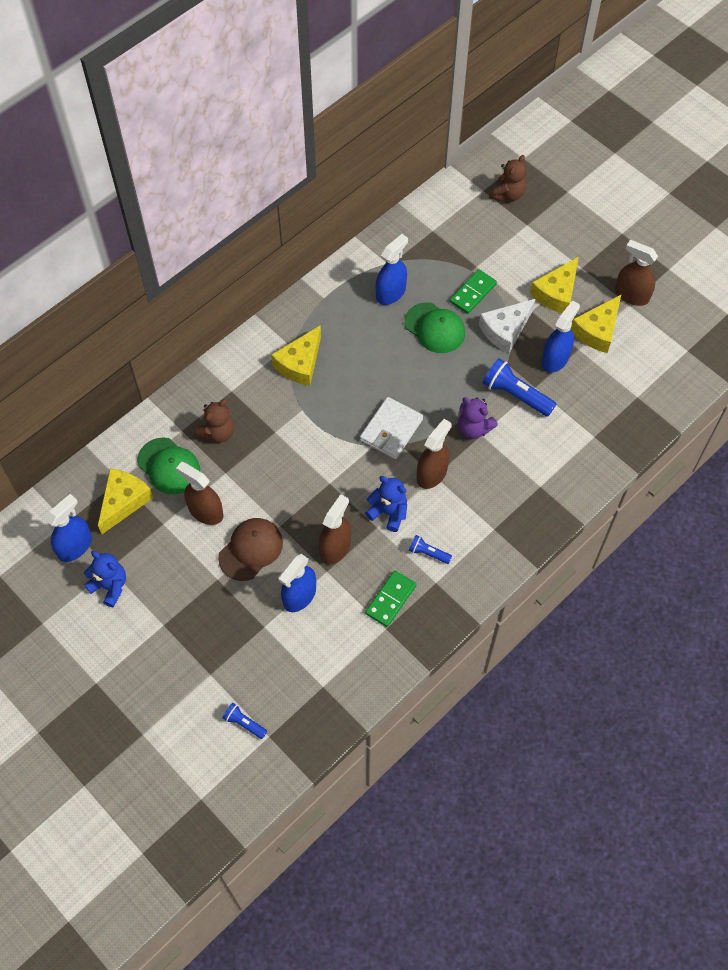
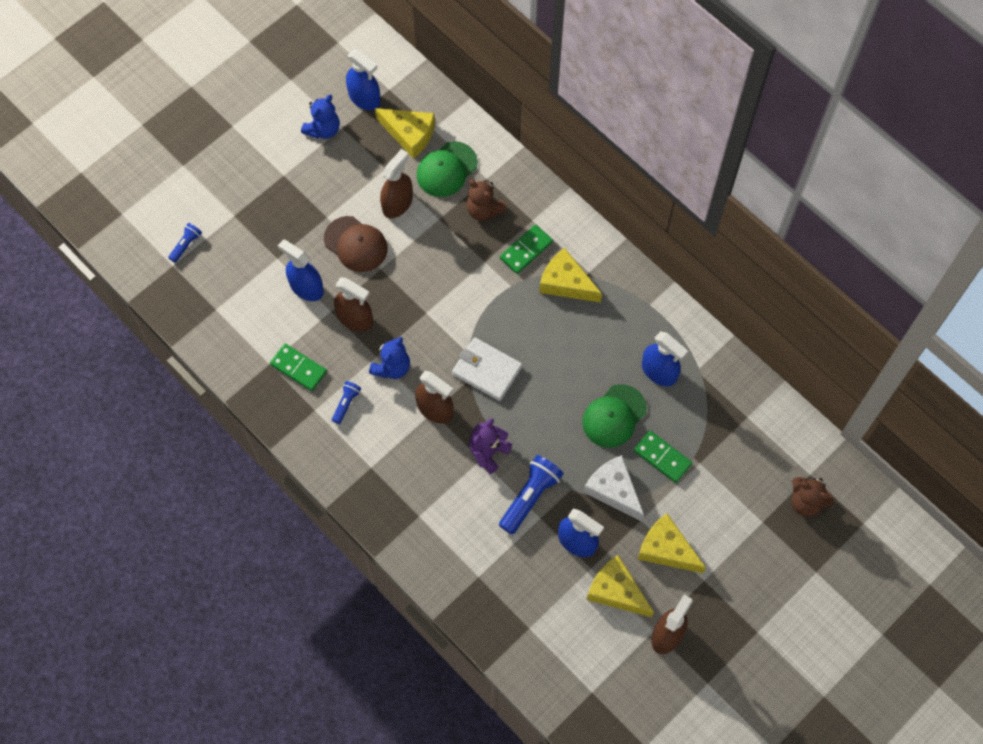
camera: 90 degrees right, 5 degrees up
none -> green domino [500,225,553,274]

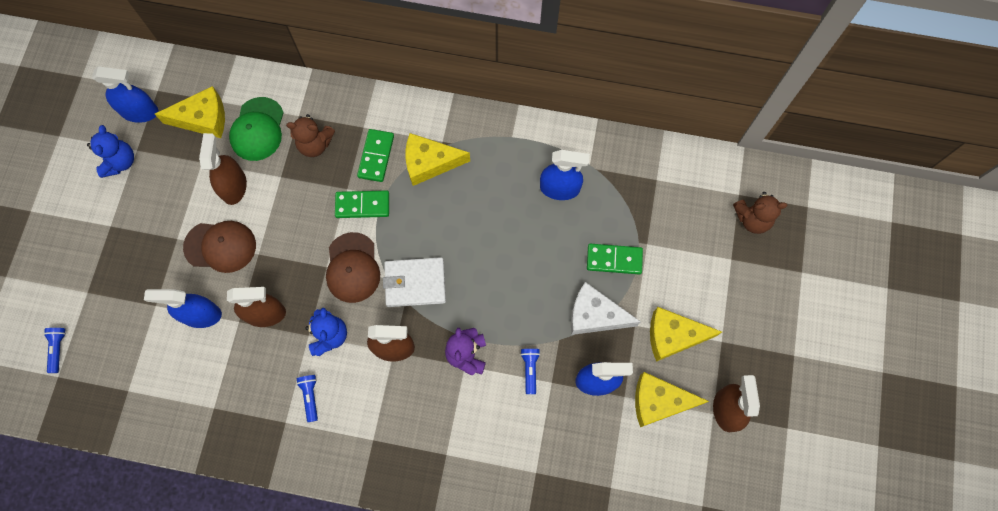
camera: 35 degrees left, 5 degrees up
green domino [270,344,327,391] -> green domino moved to [335,191,389,218]
blue flashlight [499,455,564,535] -> blue flashlight [520,349,540,394], size x0.54
green cap [582,384,647,448] -> none
none -> brown cap [326,232,380,303]

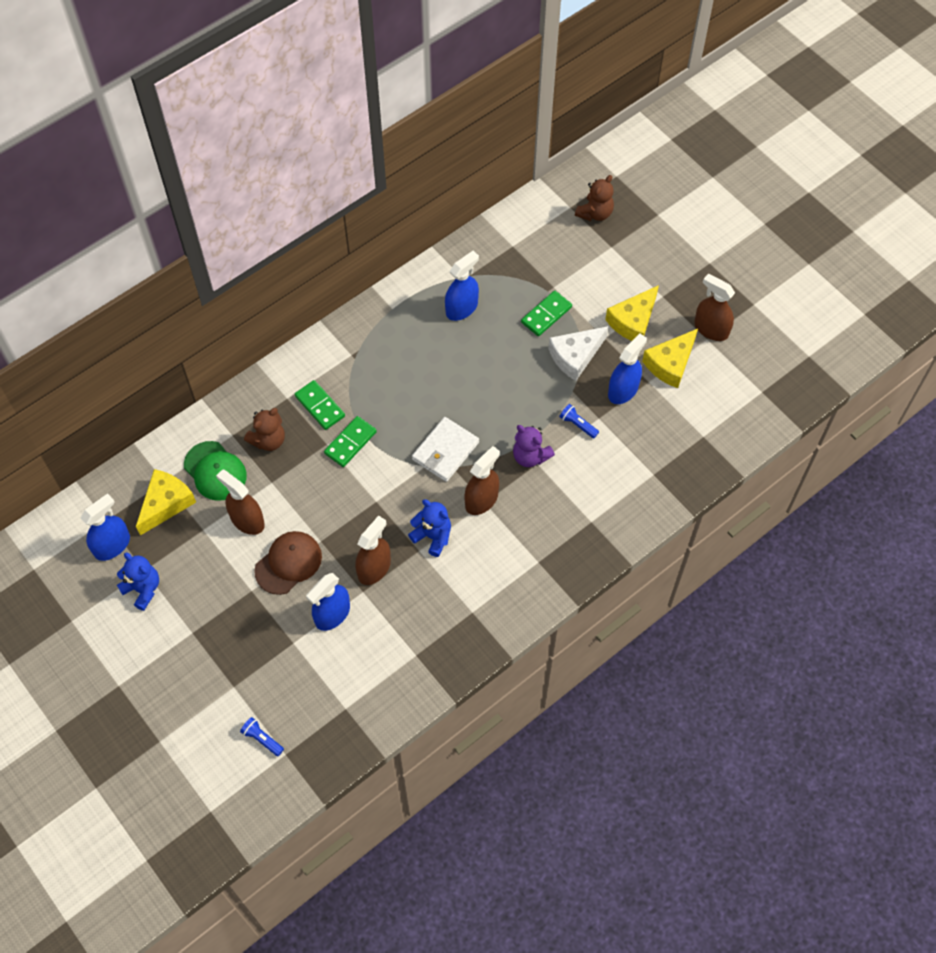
camera: 50 degrees left, 10 degrees down
blue flashlight [296,375,318,422] -> none
brown cap [326,232,380,303] -> none
yellow cheese [405,133,470,186] -> none

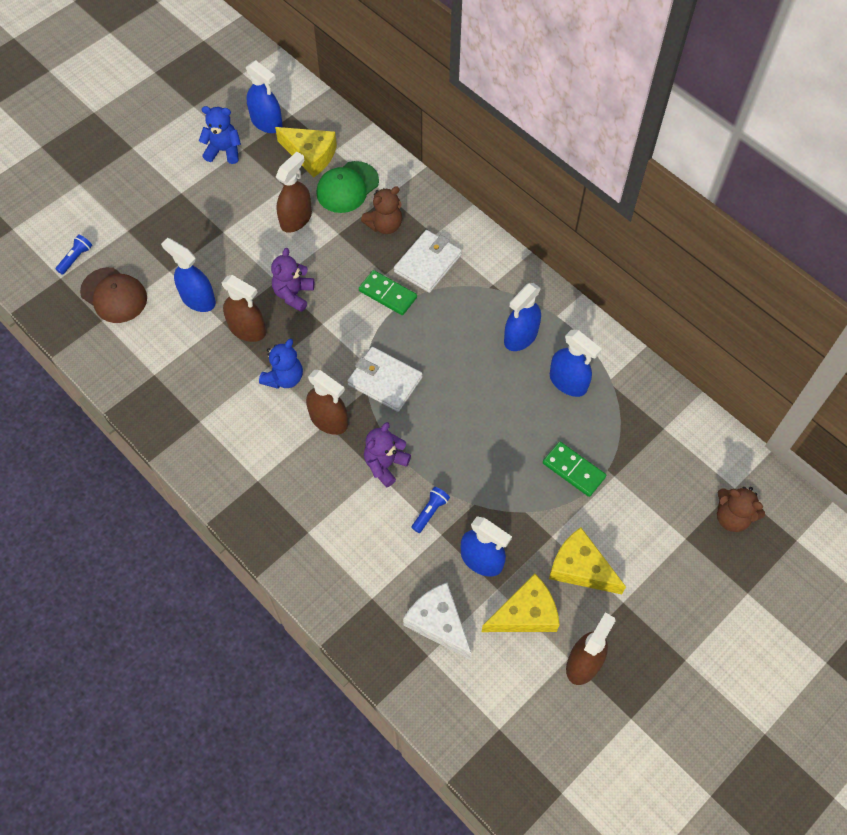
camera: 85 degrees right, 0 degrees up
blue teddy bear [117,553,159,611] -> blue teddy bear turned 120 degrees counterclockwise [199,106,241,164]
brown teddy bear [244,408,285,451] -> brown teddy bear turned 75 degrees counterclockwise [361,186,402,234]
brown cap [254,531,322,595] -> brown cap moved to [80,267,147,323]
green domino [295,380,345,430] -> white wallet [394,230,462,293]
white cheese [548,326,608,381] -> white cheese moved to [403,583,472,660]
yellow cheese [642,329,698,388] -> yellow cheese turned 120 degrees clockwise [482,574,560,632]
none -> purple teddy bear [271,248,314,312]
none -> blue spray bottle [504,283,541,351]

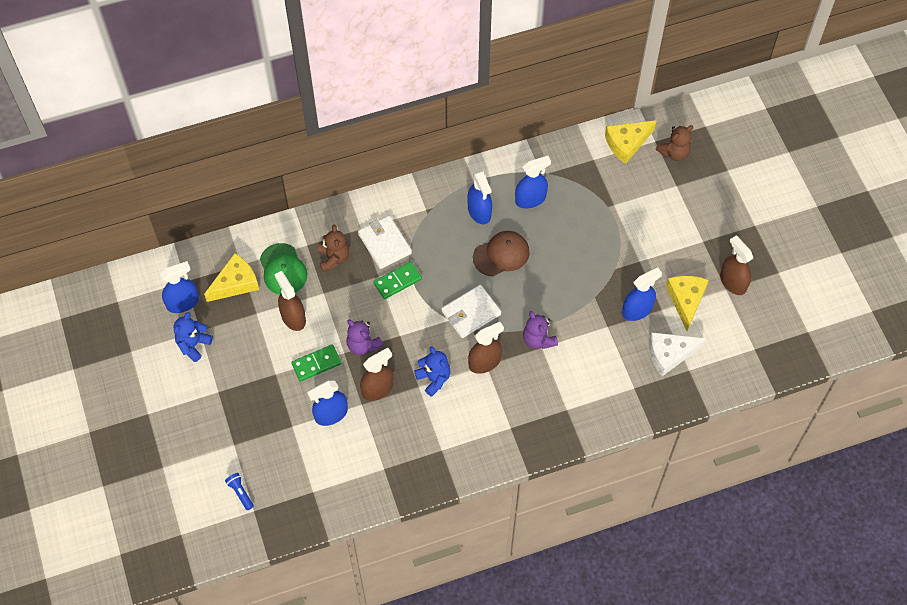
camera: 65 degrees left, 0 degrees up
brown cap [80,267,147,323] -> brown cap moved to [473,231,530,276]
blue flashlight [411,487,450,533] -> none
green domino [543,442,606,497] -> green domino moved to [291,344,342,382]
yellow cheese [549,527,626,594] -> yellow cheese moved to [605,120,657,164]

